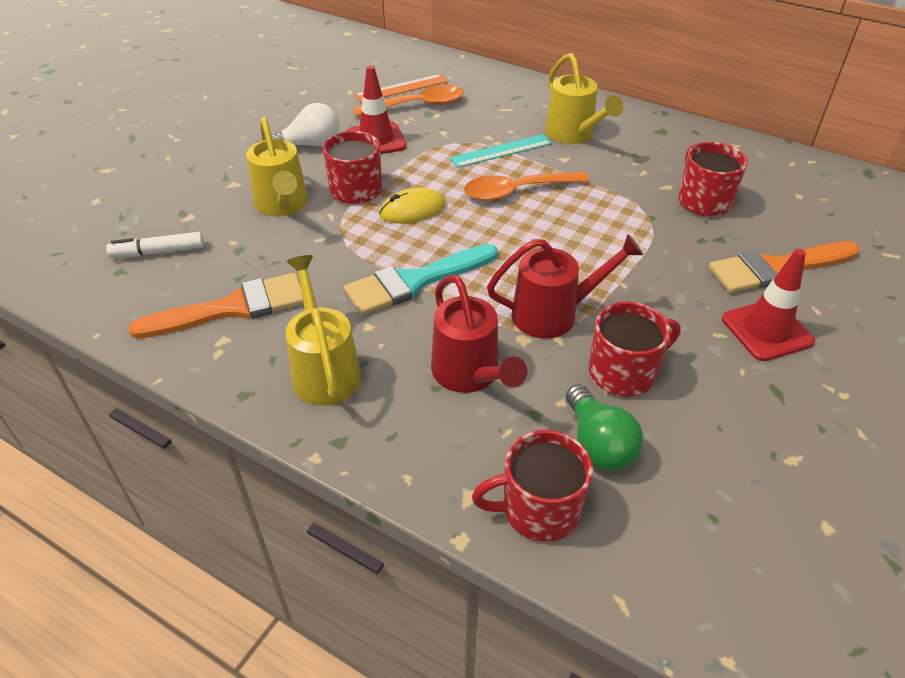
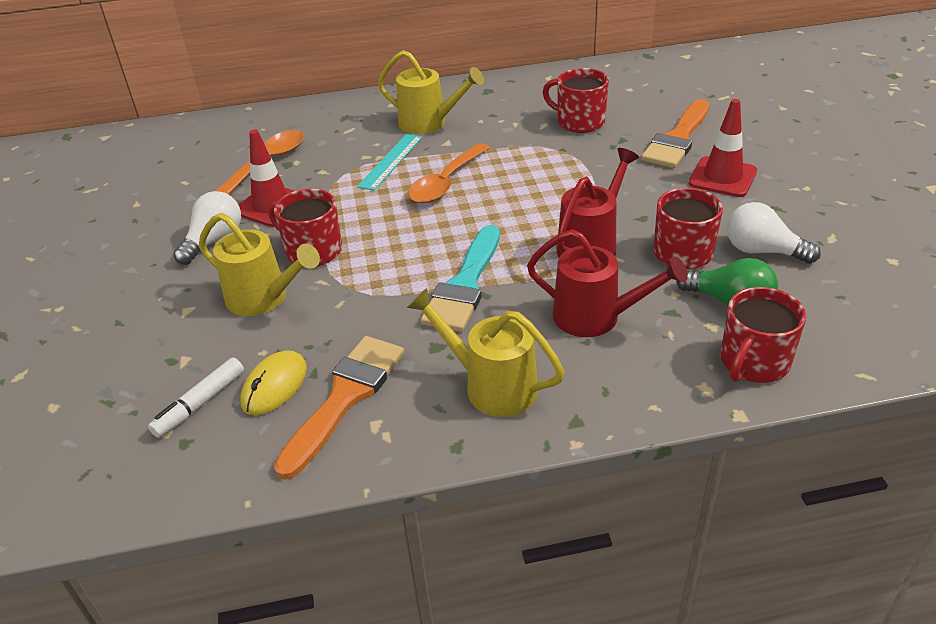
camera: 40 degrees left, 5 degrees down
orange ruler [355,74,448,103] -> none
yellow mouse [379,187,446,224] -> yellow mouse moved to [240,350,307,415]
none -> white light bulb [727,202,821,264]

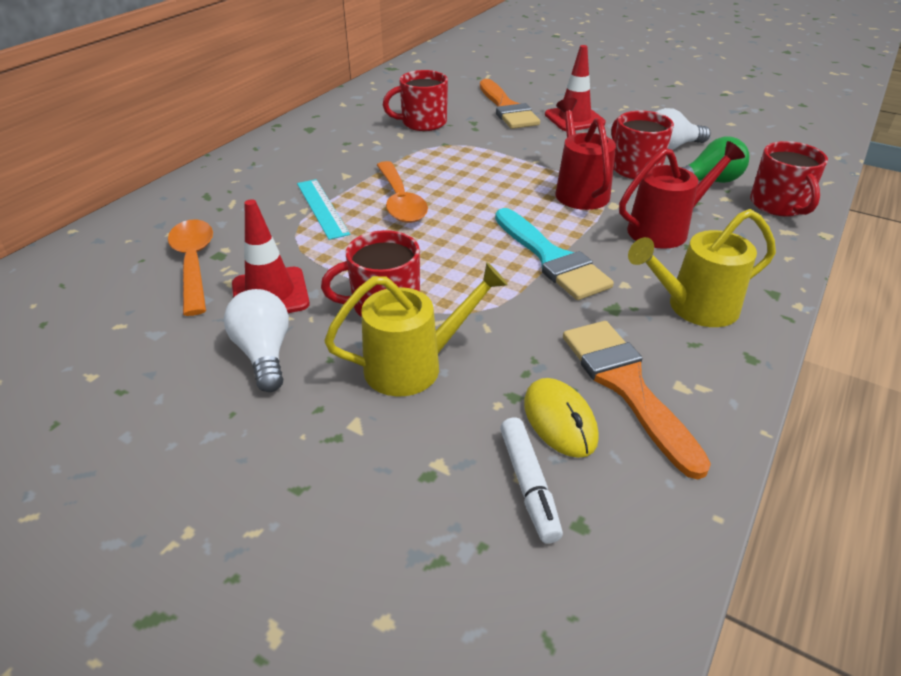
camera: 50 degrees left, 0 degrees up
yellow watering can [378,50,484,134] -> none

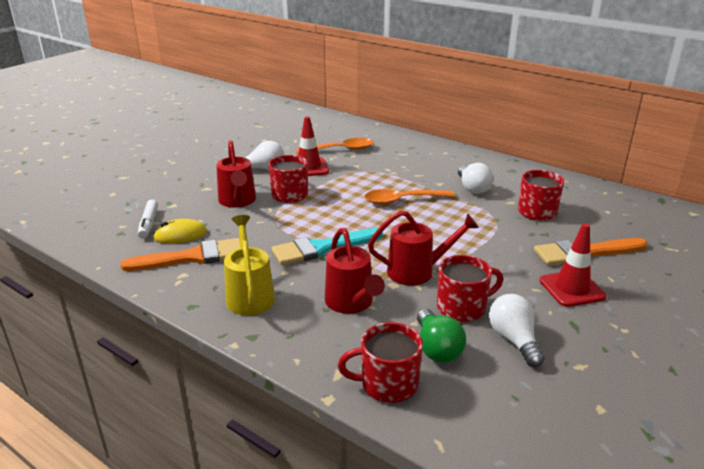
camera: 95 degrees right, 10 degrees down
turquoise ruler [297,179,350,240] -> none
yellow watering can [324,262,508,396] -> red watering can [216,140,256,208]
white marker [500,417,563,544] -> white marker turned 90 degrees counterclockwise [138,200,158,239]
none -> white light bulb [458,163,494,194]

